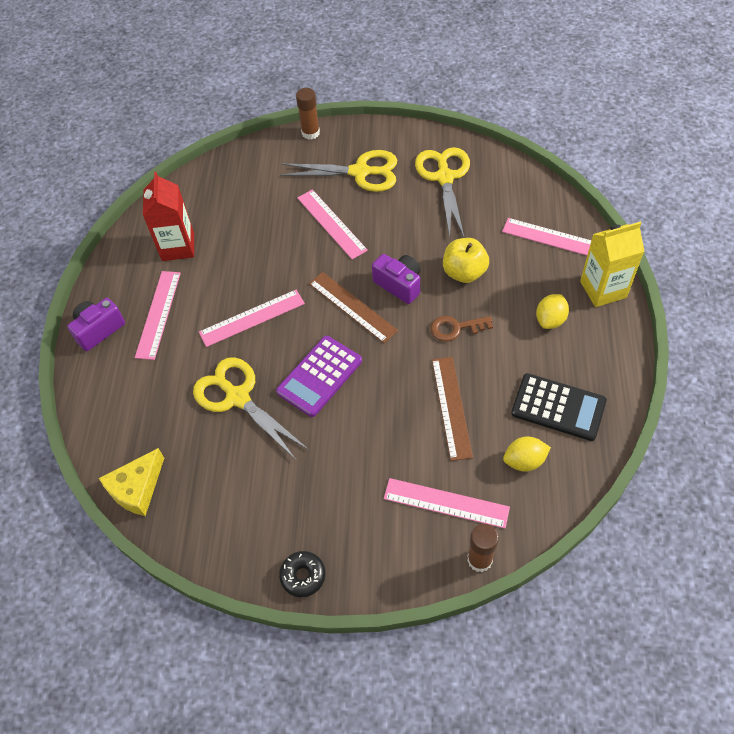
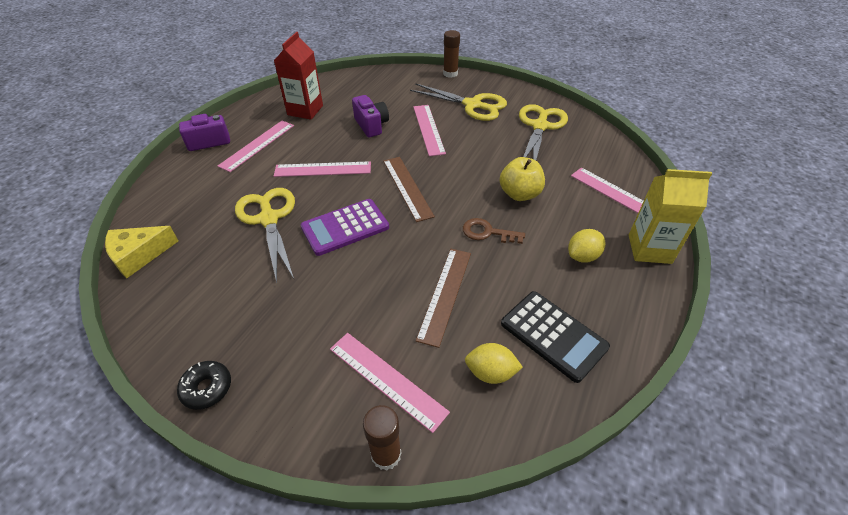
camera: 20 degrees right, 10 degrees down
purple camera [372,254,420,304] -> purple camera moved to [352,95,389,137]

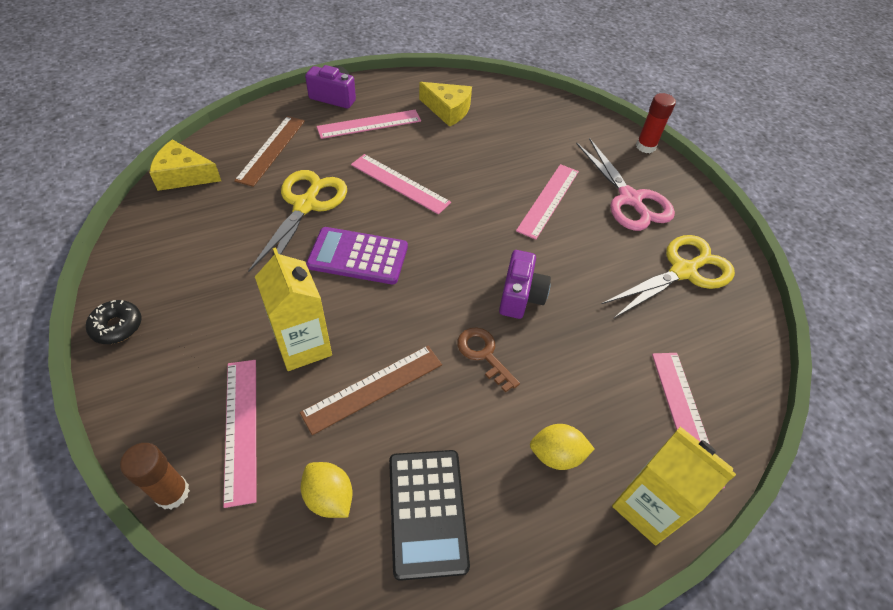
camera: 35 degrees right, 5 degrees up
red carton [274,32,323,119] -> yellow cheese [419,82,472,127]
purple camera [352,95,389,137] -> purple camera moved to [499,250,551,319]
brown ruler [383,157,435,222] -> brown ruler moved to [234,116,305,187]
yellow scissors [410,83,507,121] -> pink scissors [576,138,675,231]
brown glue stick [443,30,460,78] -> red glue stick [636,93,676,153]
yellow apple [500,157,545,201] -> none
none -> yellow carton [255,248,332,371]

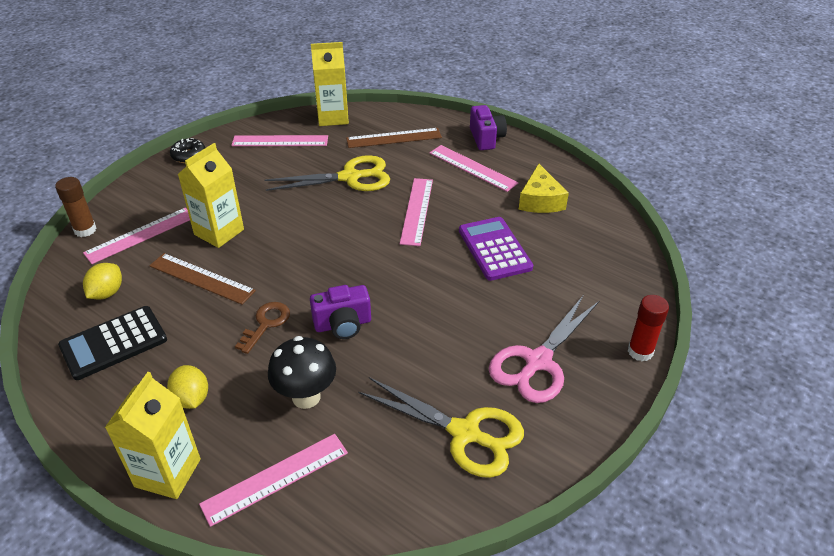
camera: 65 degrees right, 10 degrees down
yellow cheese [149,139,221,191] -> yellow carton [311,42,349,126]
purple calculator [306,227,408,284] -> purple calculator moved to [459,217,533,281]
pink ruler [516,164,579,240] -> pink ruler moved to [231,135,328,146]
none -> black mushroom [268,336,336,409]

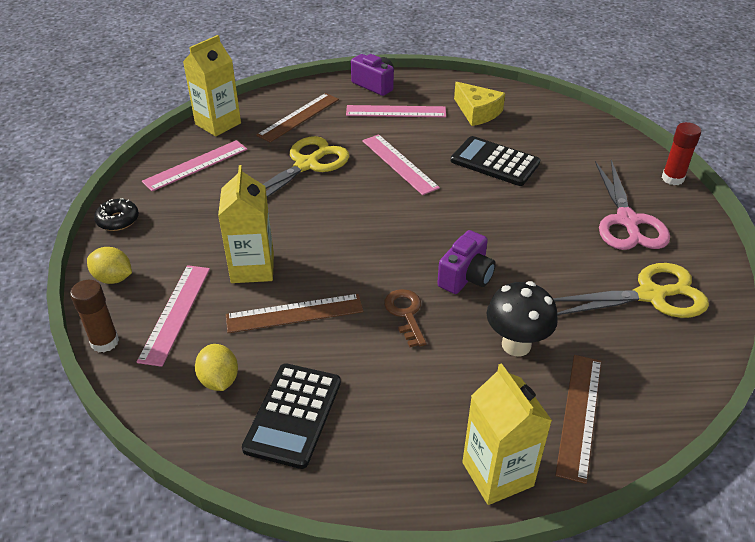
camera: 40 degrees left, 0 degrees up
yellow lemon [167,365,208,409] -> yellow lemon moved to [87,247,132,284]
pink ruler [199,434,348,527] -> brown ruler [555,355,601,484]
purple calculator [459,217,533,281] -> black calculator [451,136,540,186]

